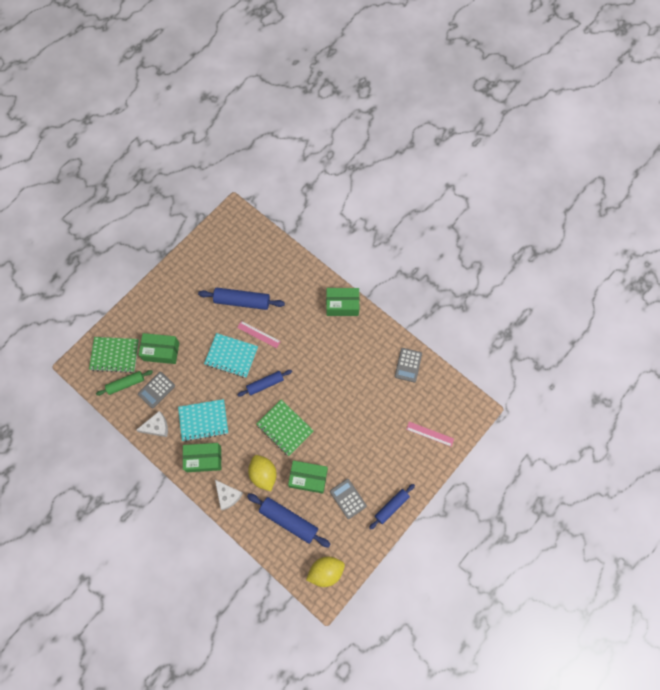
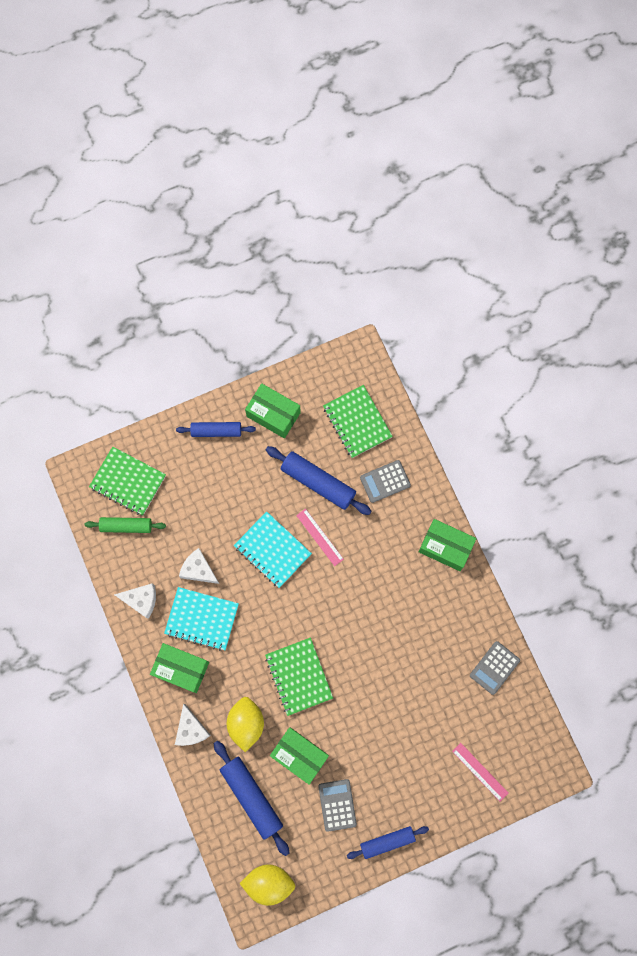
camera: 25 degrees right, 5 degrees up
green box [138,333,180,364] -> green box moved to [245,383,301,439]
grey calculator [138,372,175,408] -> grey calculator moved to [360,460,411,503]
blue rolling pin [237,370,292,397] -> blue rolling pin moved to [176,422,256,437]
none -> white cheese [179,548,219,584]
none -> green notebook [323,385,393,458]

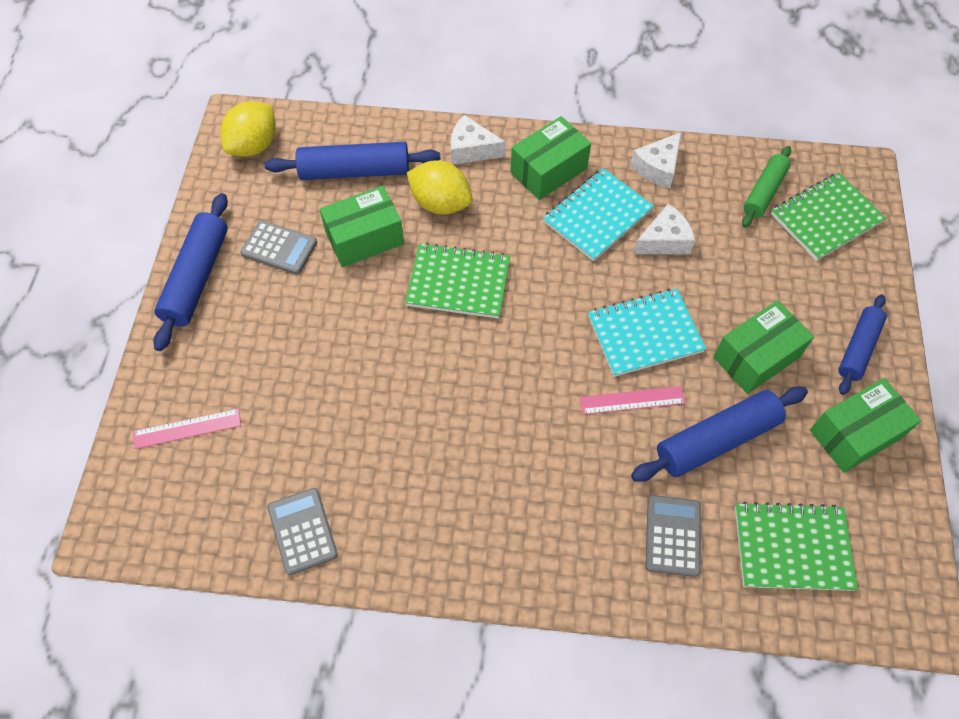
camera: 120 degrees right, 15 degrees down
blue rolling pin [347,826,429,859] -> blue rolling pin [153,193,228,351], size x1.53
green box [419,519,477,571] -> green box moved to [713,300,814,394]

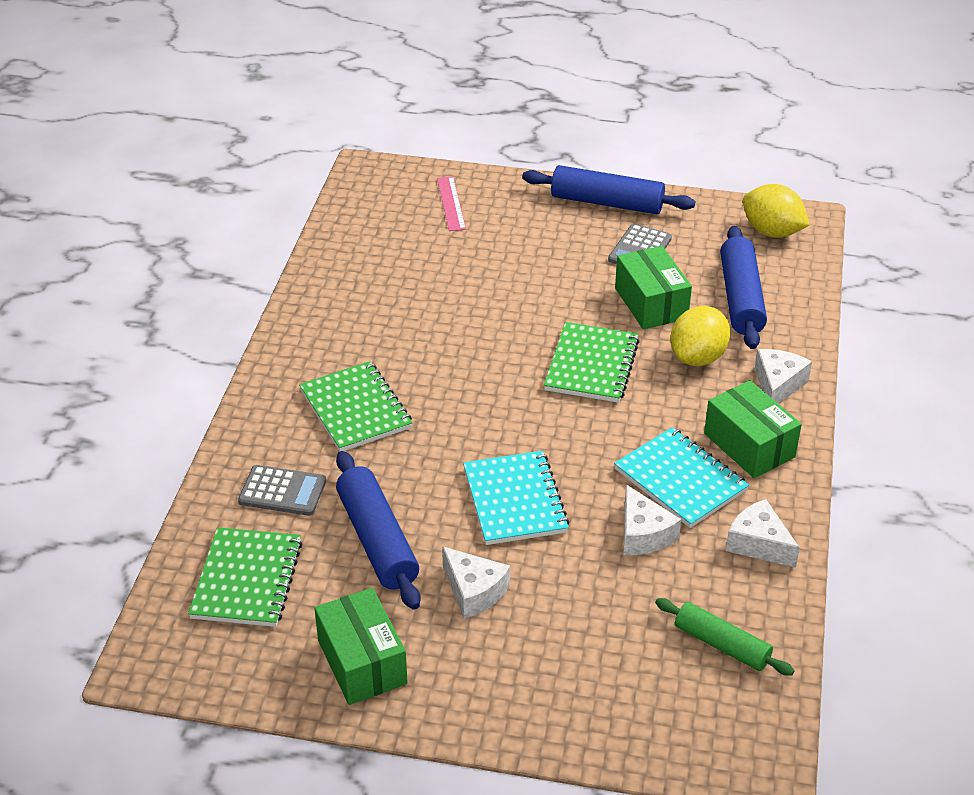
camera: 95 degrees right, 20 degrees down
grey calculator [267,488,338,575] -> none
pink ruler [580,386,685,415] -> none
green box [713,300,814,394] -> white cheese [442,546,510,619]
green notebook [771,173,886,261] -> green notebook moved to [299,361,413,452]
blue rolling pin [838,294,887,395] -> none

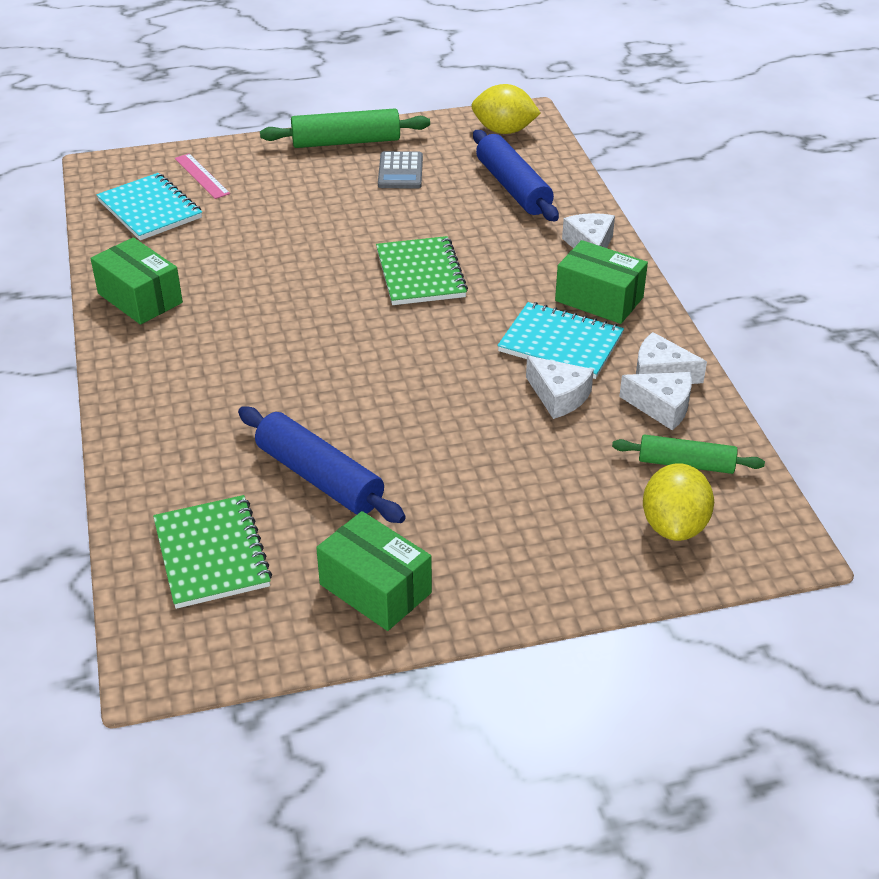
camera: 25 degrees left, 0 degrees up
grey calculator [238,465,326,516] -> none
green notebook [299,361,413,452] -> none
white cheese [442,546,510,619] -> white cheese moved to [619,372,692,430]
turquoise notebook [463,451,569,545] -> turquoise notebook moved to [96,173,202,240]
blue rolling pin [522,165,695,214] -> green rolling pin [260,108,430,148]
green box [615,246,692,329] -> green box moved to [90,237,183,325]
yellow lemon [670,306,730,366] -> yellow lemon moved to [643,464,714,541]

